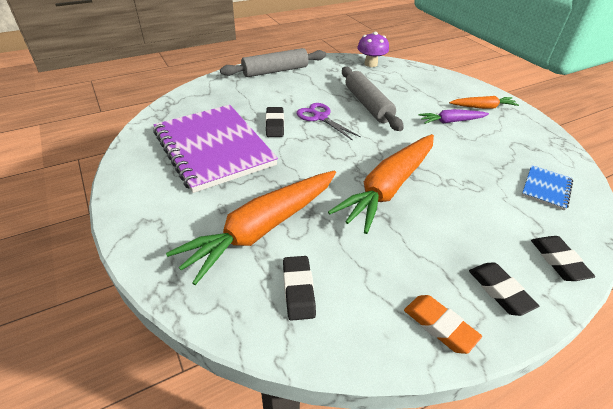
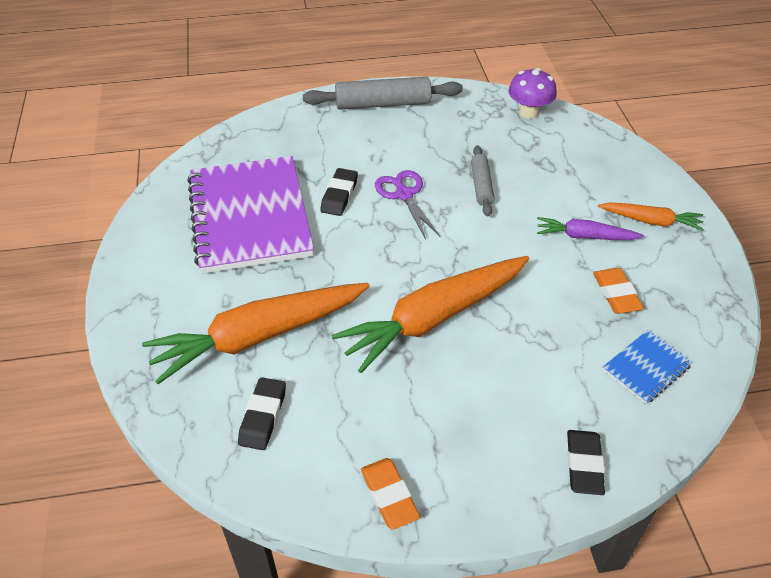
camera: 20 degrees right, 5 degrees up
grey rolling pin [342,67,404,131] -> grey rolling pin [471,145,494,216], size x0.58
black eraser [469,262,539,316] -> none
none -> orange eraser [593,268,644,314]

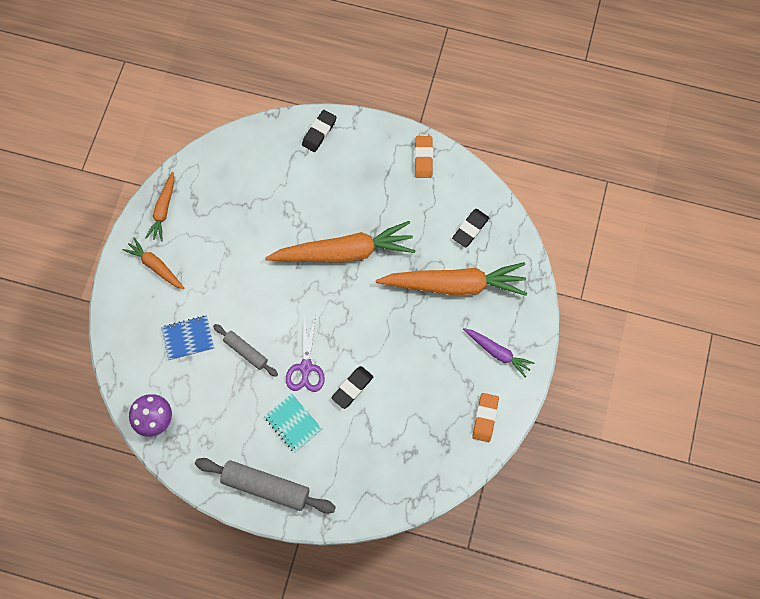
camera: 155 degrees left, 25 degrees up
purple notebook [187,156,314,274] -> none
grey rolling pin [471,145,494,216] -> grey rolling pin turned 75 degrees counterclockwise [213,324,278,377]
purple carrot [537,217,644,240] -> purple carrot moved to [463,328,534,377]
orange eraser [593,268,644,314] -> orange eraser moved to [472,393,499,442]
blue notebook [602,330,693,404] -> blue notebook moved to [161,315,214,360]
none -> orange carrot [146,172,174,241]
none -> turquoise notebook [264,393,322,453]

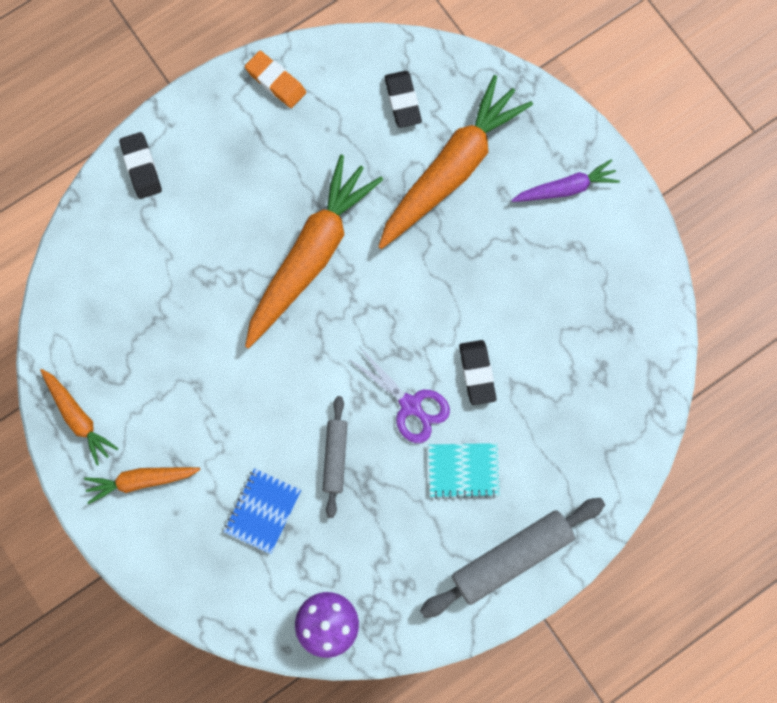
camera: 50 degrees left, 5 degrees up
grey rolling pin [213,324,278,377] -> grey rolling pin turned 75 degrees counterclockwise [323,396,348,518]
orange eraser [472,393,499,442] -> none

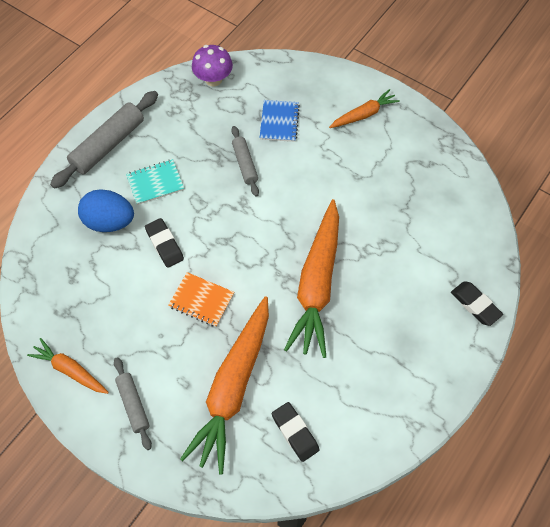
camera: 160 degrees right, 15 degrees down
orange carrot [40,369,119,465] -> orange carrot moved to [27,338,109,394]
orange eraser [245,51,306,108] -> none
purple scissors [347,346,450,443] -> none
purple carrot [511,159,620,202] -> grey rolling pin [114,357,152,450]
none -> blue egg [78,189,134,232]
none -> orange notebook [168,272,234,327]

